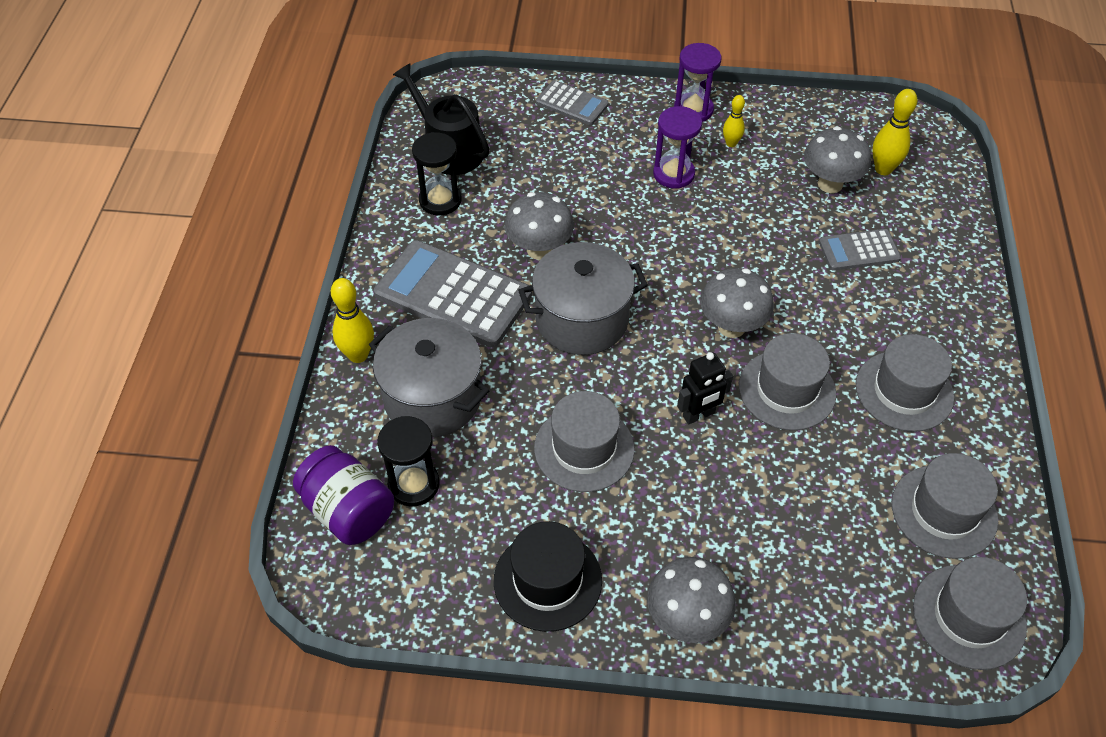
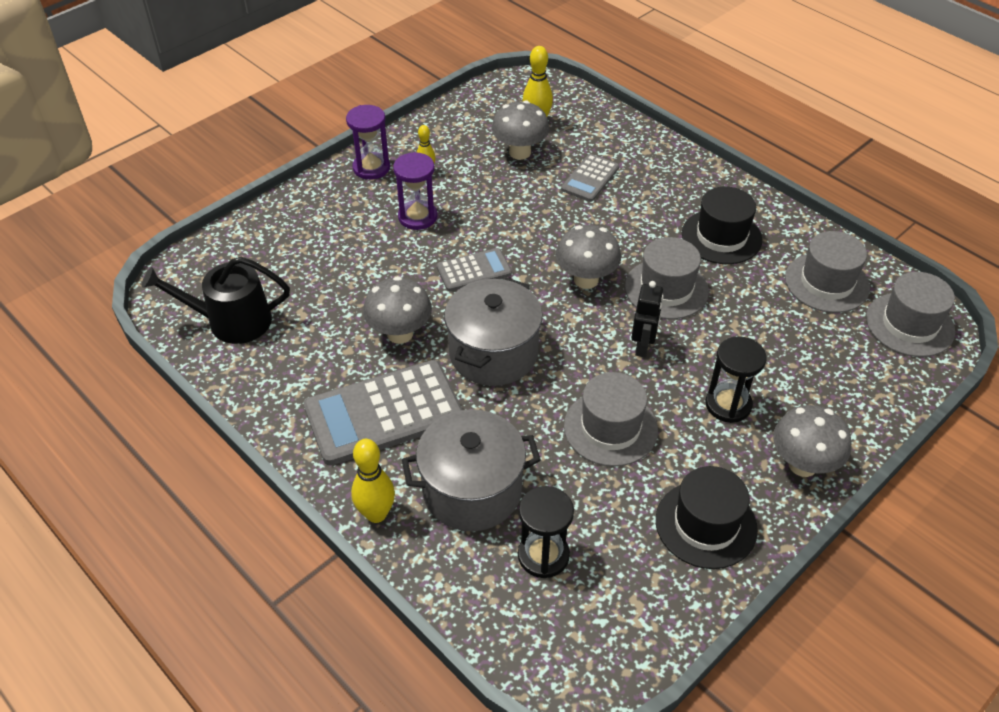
camera: 50 degrees left, 5 degrees down
purple jar [293,445,394,545] -> none
black hourglass [412,132,462,215] -> black hourglass moved to [705,336,766,423]
grey calculator [536,80,609,125] -> grey calculator moved to [437,248,512,291]
grey hat [856,334,954,432] -> black hat [682,187,762,264]

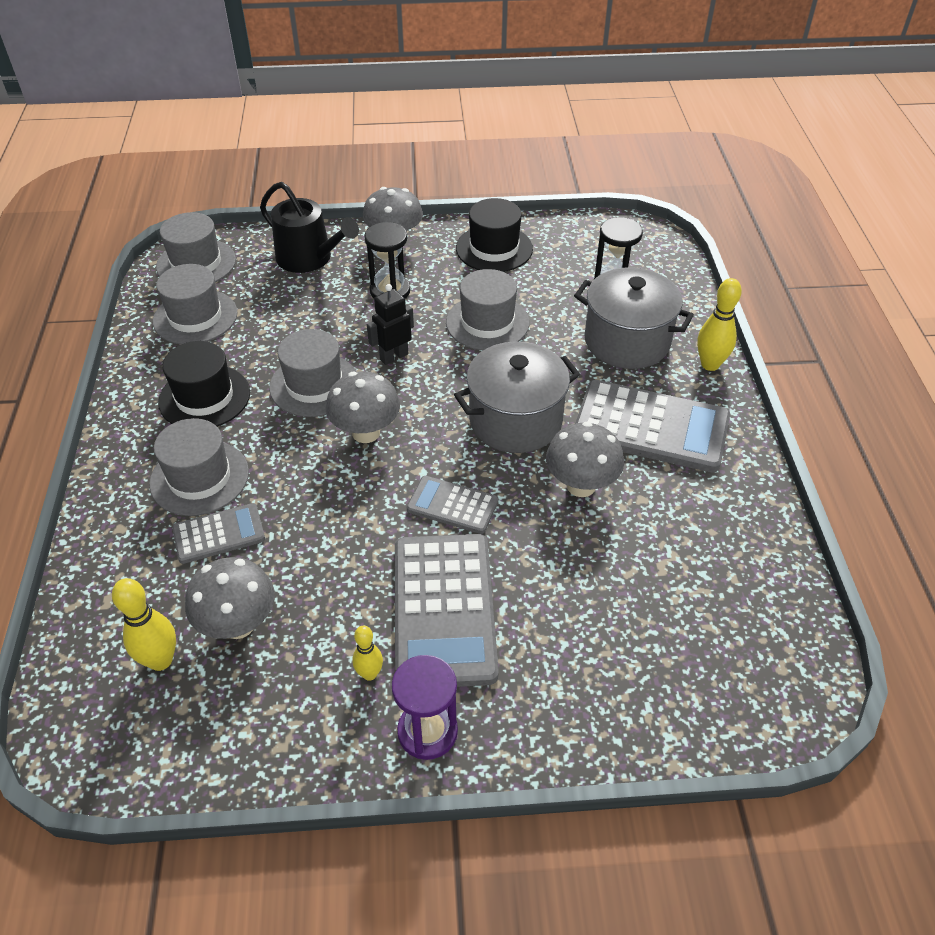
camera: 140 degrees left, 0 degrees up
black watering can [142,257,290,344] -> black watering can moved to [260,182,359,273]
purple hourglass [393,152,437,230] -> grey calculator [395,534,499,687]
none -> grey hat [149,418,249,516]

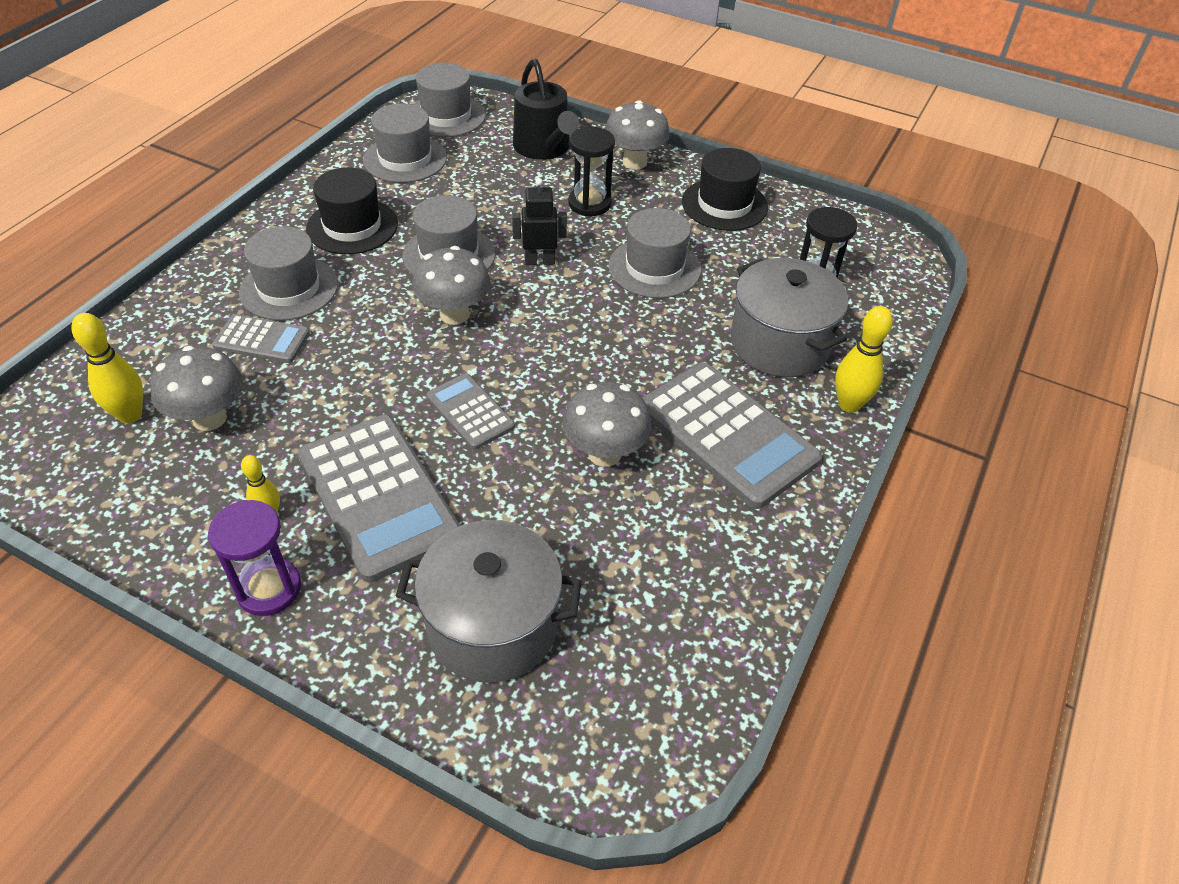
camera: 30 degrees right, 0 degrees up
grey calculator [395,534,499,687] -> grey calculator turned 60 degrees counterclockwise [298,415,460,583]
grey pot [454,342,580,453] -> grey pot moved to [396,520,582,683]

